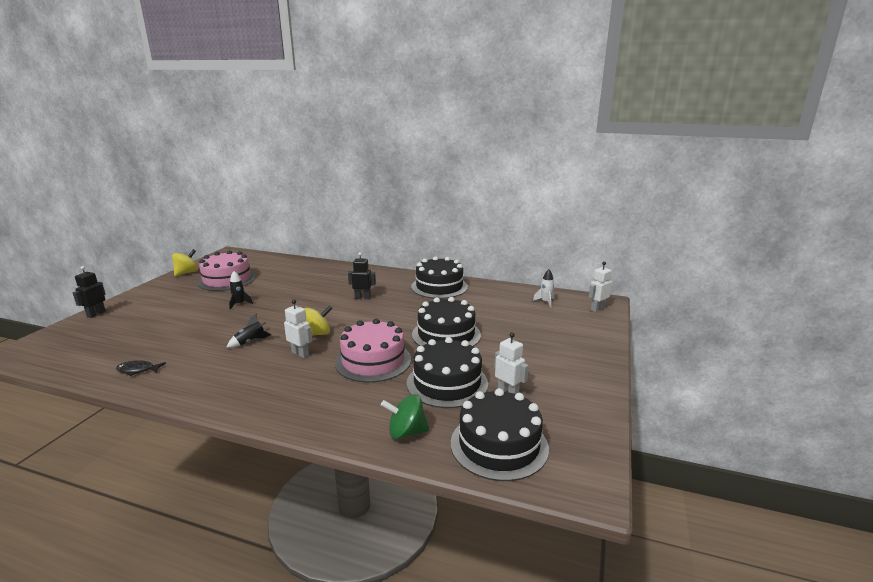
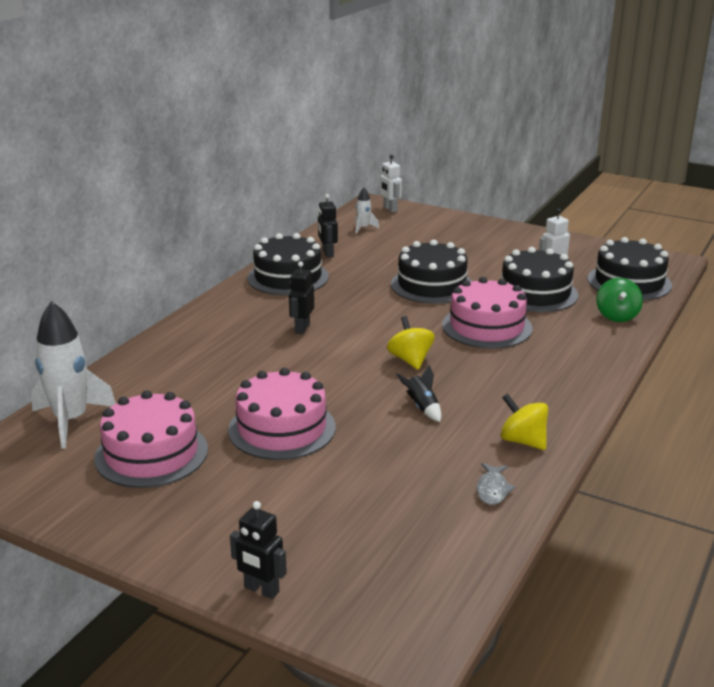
camera: 80 degrees left, 5 degrees up
black fish [116,360,166,376] -> grey fish [477,463,516,505]
yellow spinning top [172,249,198,276] -> yellow spinning top moved to [501,394,548,450]
black rocket [229,271,253,310] -> pink cake [228,368,336,460]
white robot [284,299,312,358] -> none
none -> white rocket [31,301,116,449]
none -> black robot [318,194,338,258]

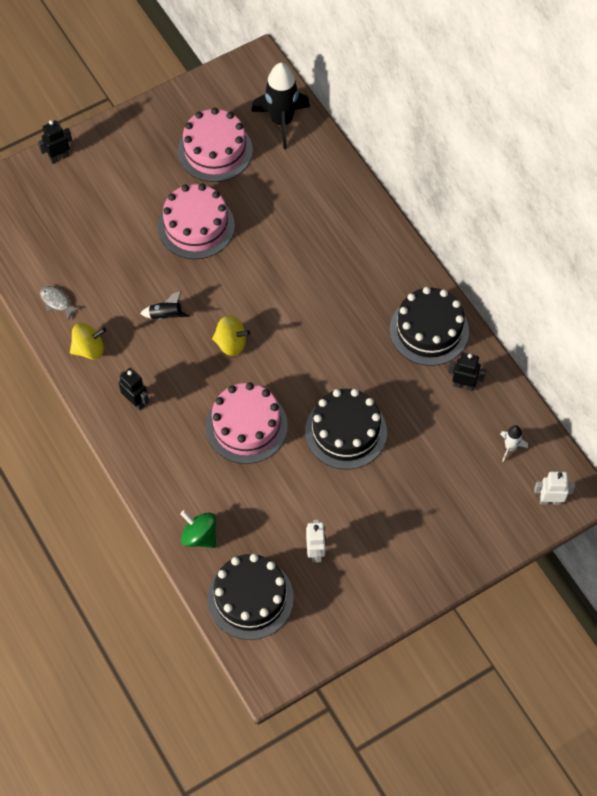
camera: 120 degrees right, 35 degrees up
white rocket [31,301,116,449] -> black rocket [251,63,310,149]
black robot [289,261,314,334] -> black robot moved to [119,368,149,411]
black cake [501,247,578,312] -> none

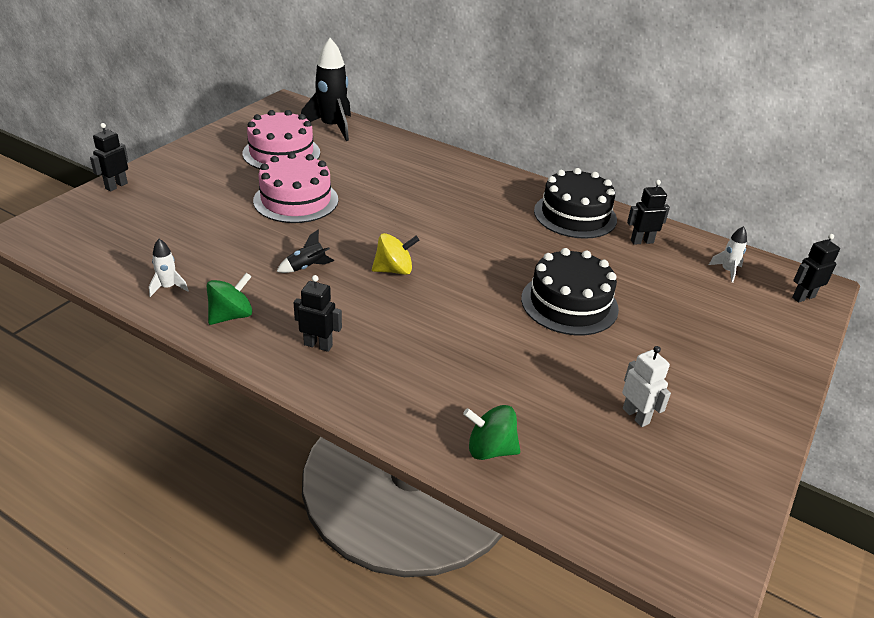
camera: 30 degrees left, 25 degrees down
grey fish [40,286,81,320] -> white rocket [149,239,189,297]
yellow spinning top [70,323,106,360] -> green spinning top [206,273,252,325]
pink cake [206,382,288,464] -> none
black cake [207,554,294,640] -> none
white robot [534,471,575,505] -> black robot [792,234,840,302]

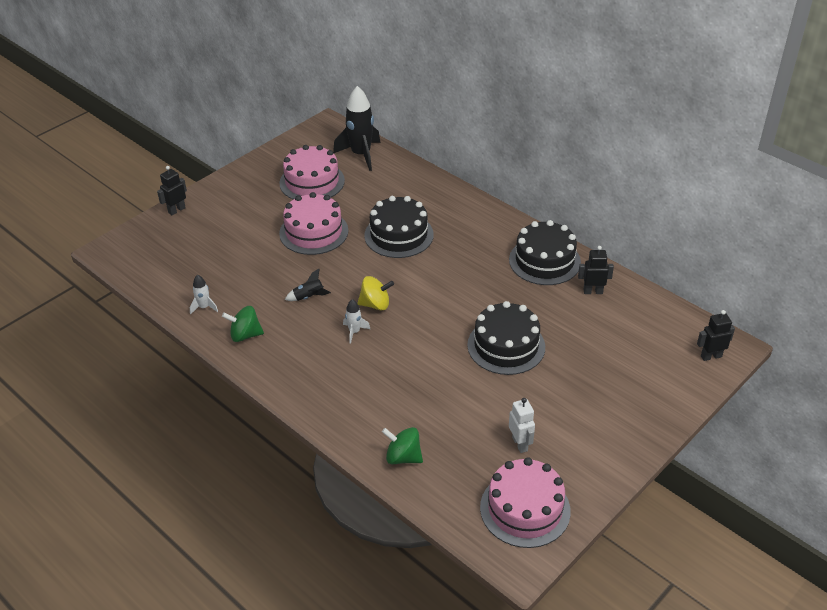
camera: 15 degrees right, 5 degrees up
green spinning top [206,273,252,325] -> green spinning top turned 150 degrees counterclockwise [222,306,264,342]
black robot [294,275,342,352] -> none
white rocket [709,226,747,283] -> white rocket moved to [343,299,370,344]
none -> black cake [364,196,434,258]
none -> pink cake [480,457,571,548]

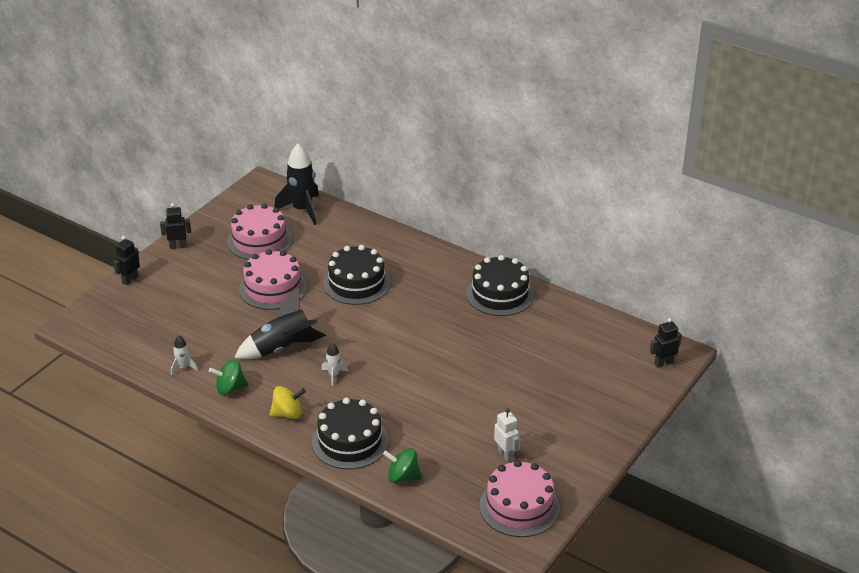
camera: 10 degrees left, 5 degrees down
black rocket [285,269,331,301] -> black rocket [234,287,326,360], size x2.12
yellow spinning top [357,276,394,311] -> yellow spinning top moved to [270,386,306,419]
black cake [467,301,545,375] -> black cake moved to [312,398,388,469]
black robot [578,246,614,294] -> black robot moved to [160,203,191,249]

